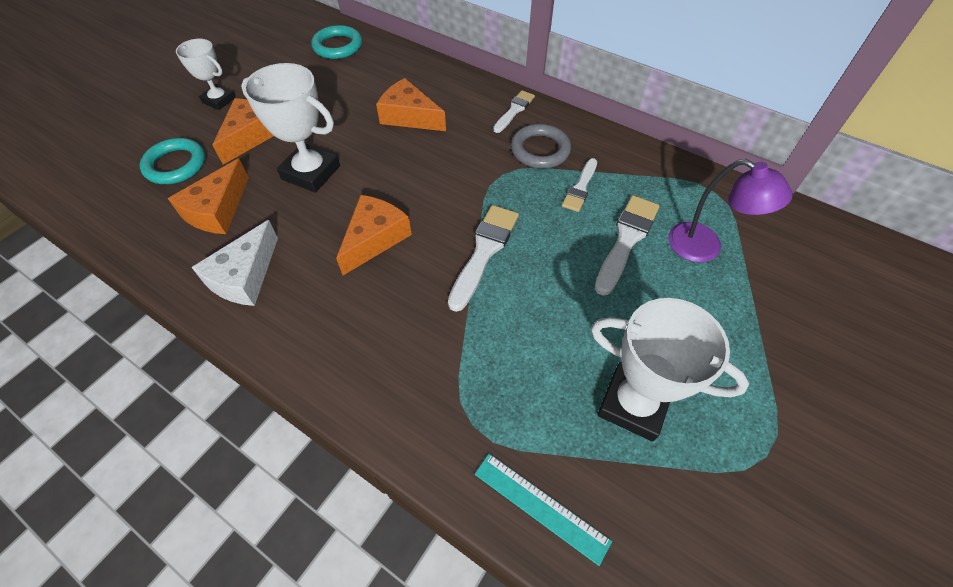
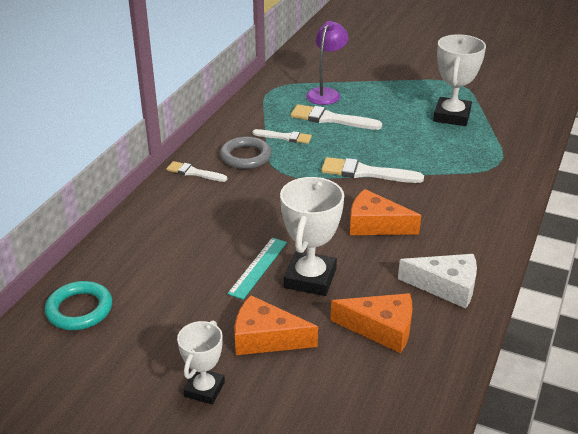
camera: 100 degrees left, 20 degrees down
turquoise ring [140,138,206,184] -> none
orange cheese [376,78,446,131] -> none
turquoise ruler [475,454,612,566] -> turquoise ruler moved to [227,238,287,300]

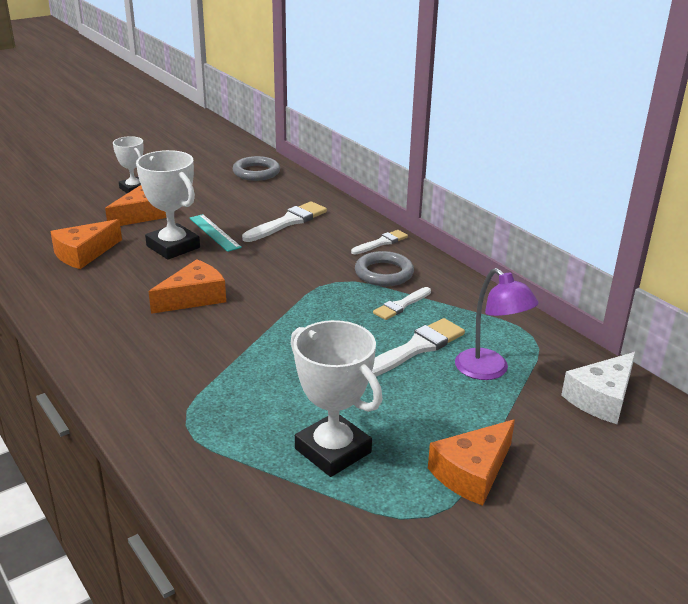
camera: 120 degrees right, 5 degrees down
turquoise ring [45,281,112,330] -> grey ring [233,156,280,181]
white brush [321,157,424,183] -> white brush moved to [242,201,327,242]
white cheese [398,254,477,309] -> white cheese moved to [561,352,636,424]
none -> orange cheese [428,420,515,506]

